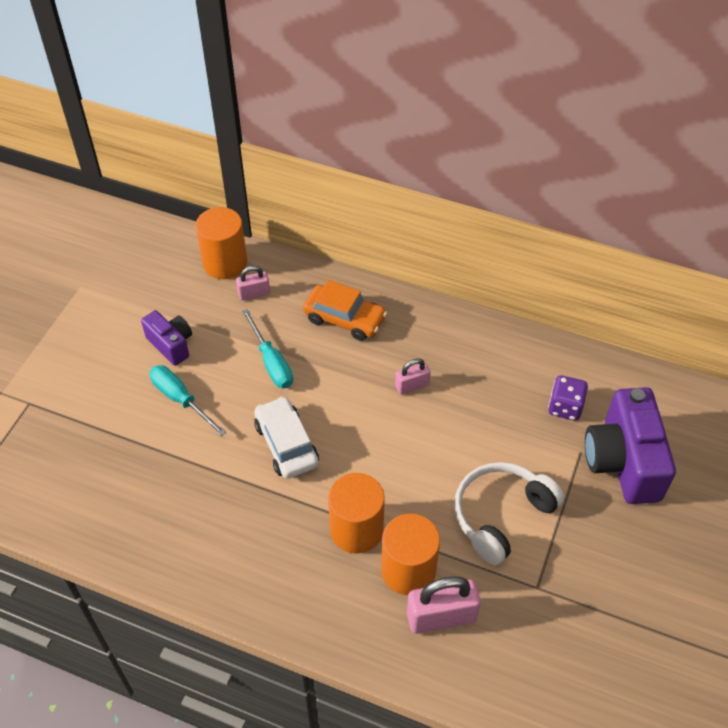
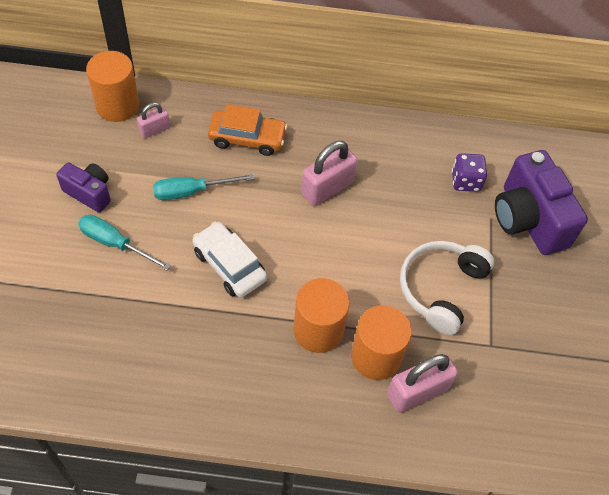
camera: 20 degrees left, 5 degrees up
turquoise screwdriver [242,309,293,388] -> turquoise screwdriver turned 120 degrees clockwise [153,174,255,200]
pink padlock [395,358,431,394] -> pink padlock [301,141,358,206], size x1.74

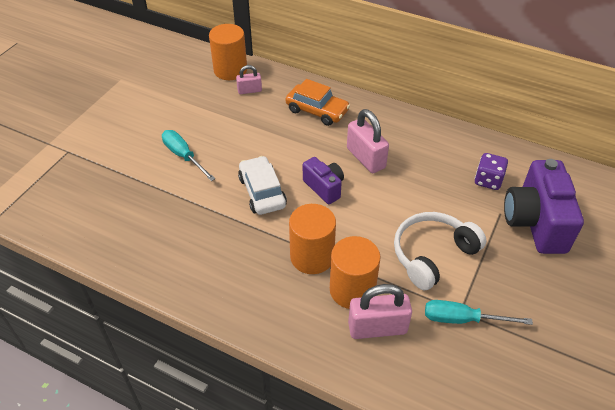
camera: 25 degrees right, 10 degrees down
purple camera [56,162,111,213] -> purple camera moved to [303,157,344,204]
turquoise screwdriver [153,174,255,200] -> turquoise screwdriver moved to [425,300,533,325]
pink padlock [301,141,358,206] -> pink padlock turned 75 degrees clockwise [347,109,389,173]

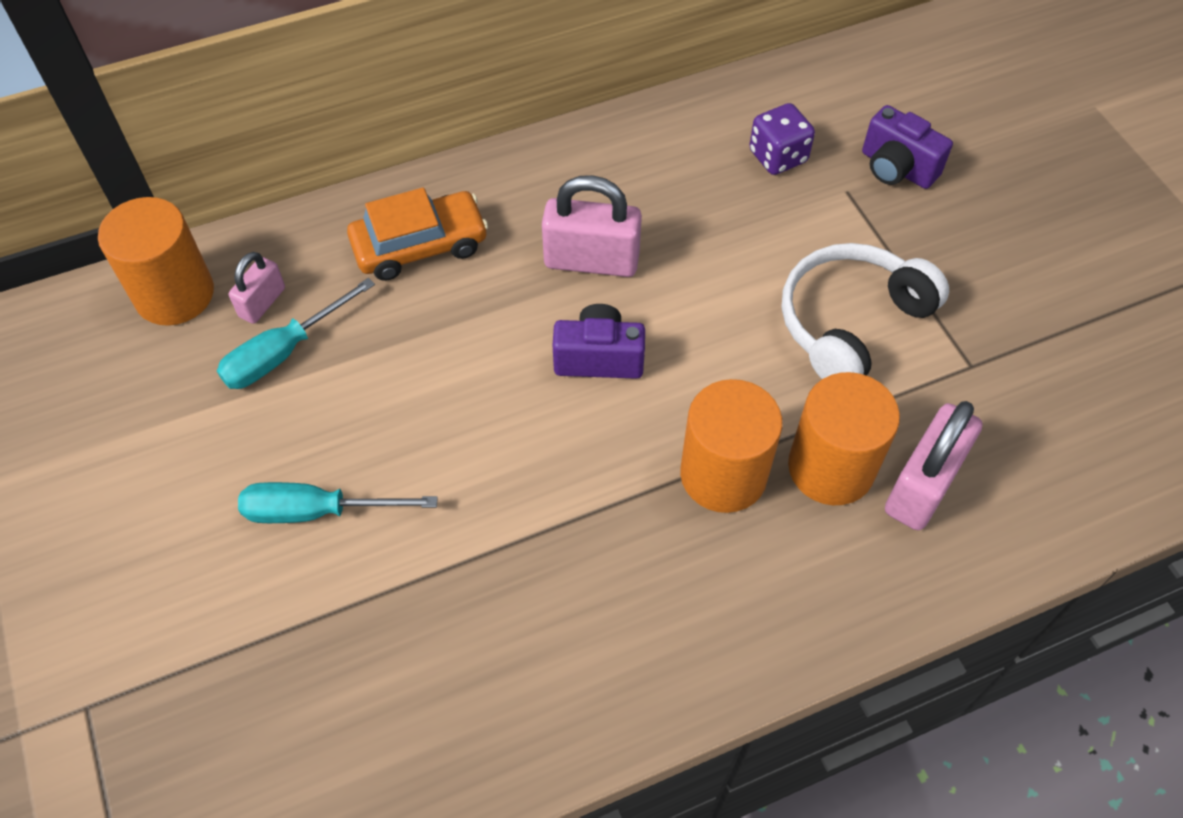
camera: 50 degrees left, 10 degrees up
white car [238,156,287,215] -> none
white headphones [394,212,486,290] -> white headphones turned 45 degrees clockwise [782,243,949,379]
turquoise screwdriver [425,300,533,325] -> turquoise screwdriver moved to [217,278,375,389]
purple camera [504,159,584,254] -> purple camera [862,105,953,189], size x0.55

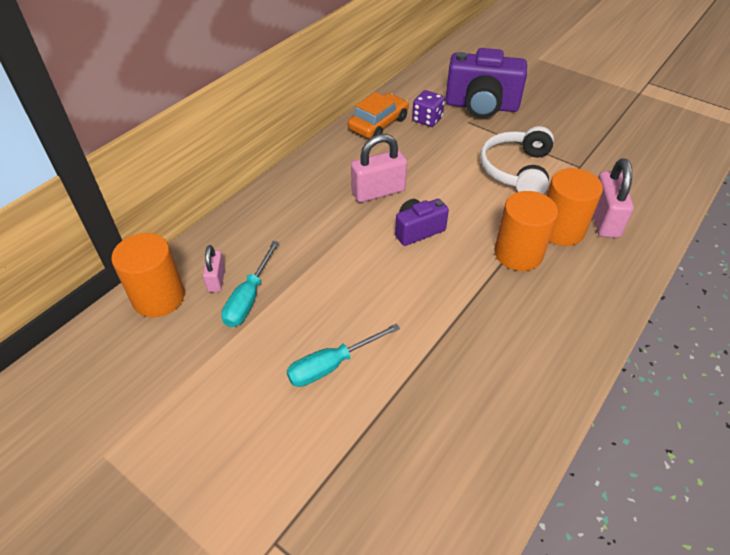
camera: 30 degrees left, 10 degrees down
orange car [347,188,488,281] -> orange car moved to [348,92,409,138]
purple camera [862,105,953,189] -> purple camera [445,48,527,118], size x1.81

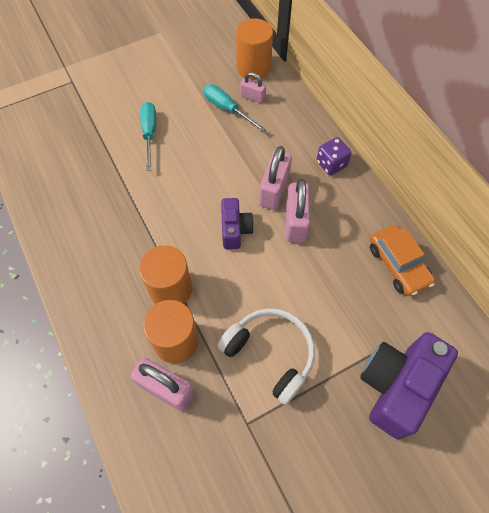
camera: 115 degrees right, 15 degrees up
purple dice [412,90,445,127] -> purple dice moved to [317,137,352,175]
none -> pink padlock [259,146,292,210]

